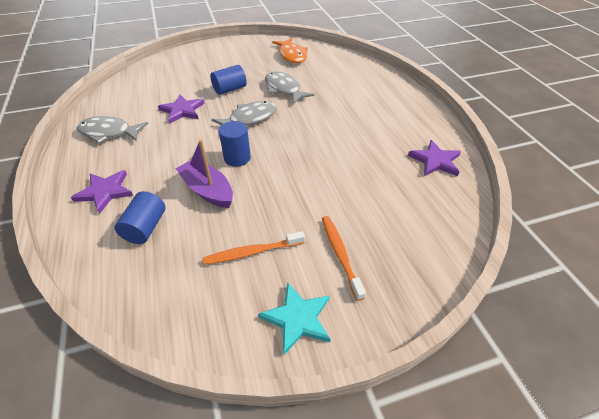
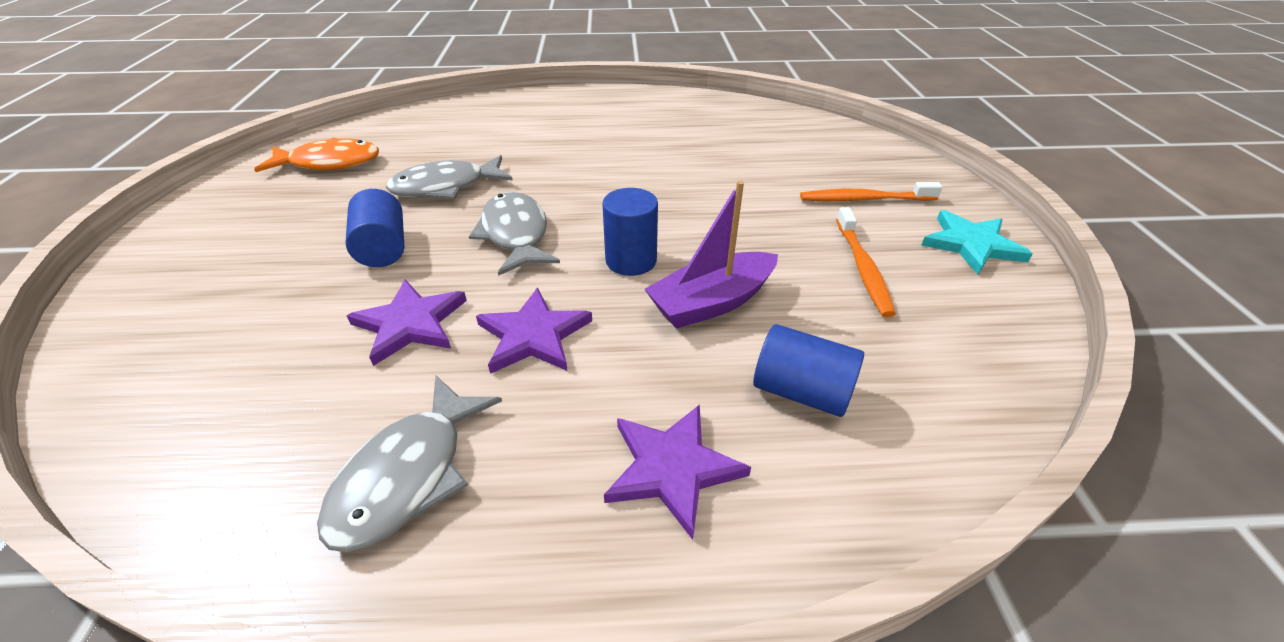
camera: 75 degrees left, 5 degrees down
purple star [408,140,461,176] -> purple star moved to [476,288,592,374]

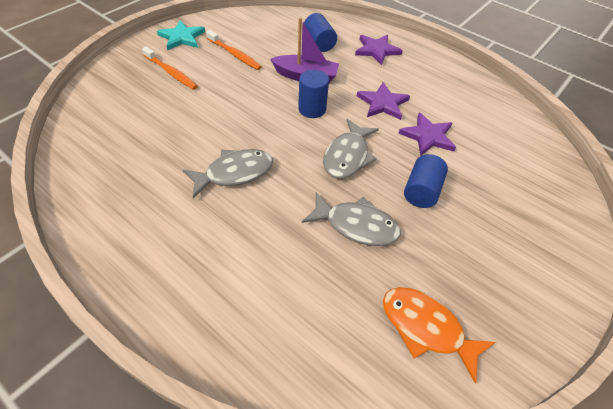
camera: 140 degrees left, 10 degrees up
grey fish [317,376,502,552] -> grey fish moved to [183,149,273,199]
orange toothbrush [836,207,896,317] -> orange toothbrush turned 90 degrees clockwise [206,30,262,70]

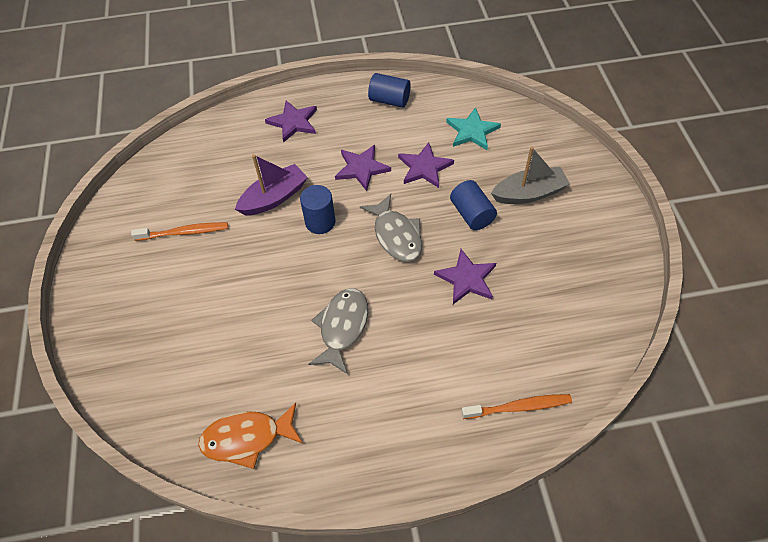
camera: 45 degrees left, 5 degrees up
orange toothbrush [142,46,198,90] -> orange toothbrush moved to [461,394,572,419]
turquoise star [157,20,205,50] -> turquoise star moved to [446,107,501,150]
grey fish [302,192,401,246] -> purple star [434,249,496,304]
blue cylinder [304,13,337,52] -> blue cylinder moved to [368,73,411,108]
orange fish [383,287,496,384] -> orange fish moved to [198,403,303,469]
none -> grey boat [491,147,570,204]

